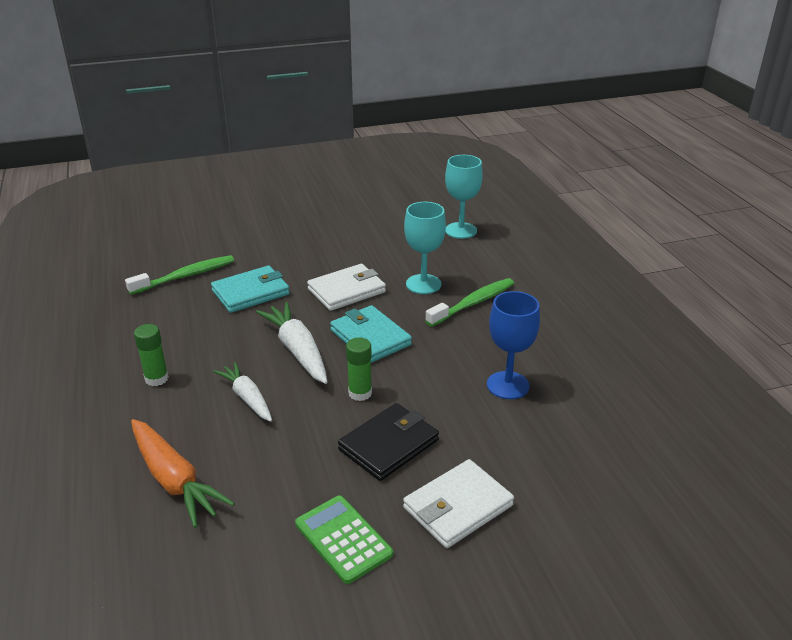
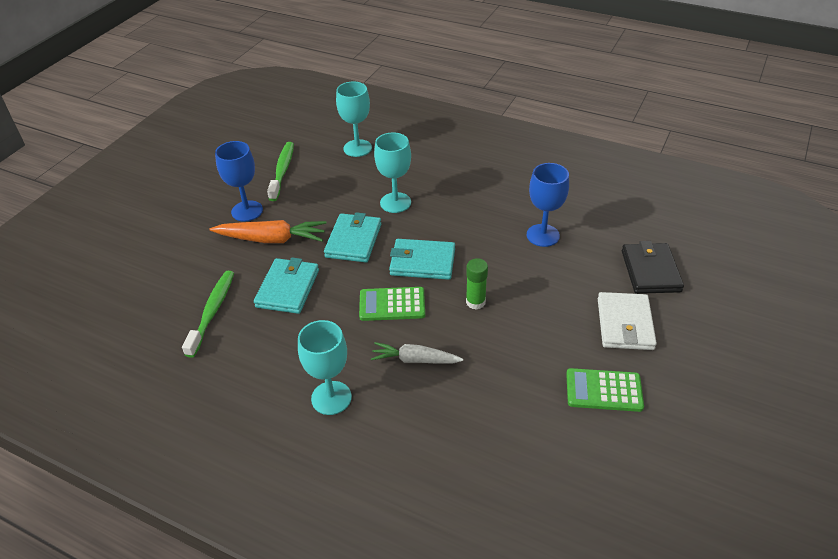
camera: 45 degrees left, 10 degrees up
orange carrot [131,419,235,528] -> orange carrot moved to [210,220,326,243]
green glue stick [134,324,169,386] -> turquoise goblet [298,320,352,415]
white carrot [256,302,327,384] -> green calculator [359,287,425,321]
white wallet [307,264,386,311] -> turquoise wallet [324,212,381,262]
black wallet [338,403,439,481] -> black wallet moved to [622,241,684,294]
green toothbrush [425,278,514,327] -> green toothbrush moved to [267,142,294,201]
none -> blue goblet [215,141,263,222]

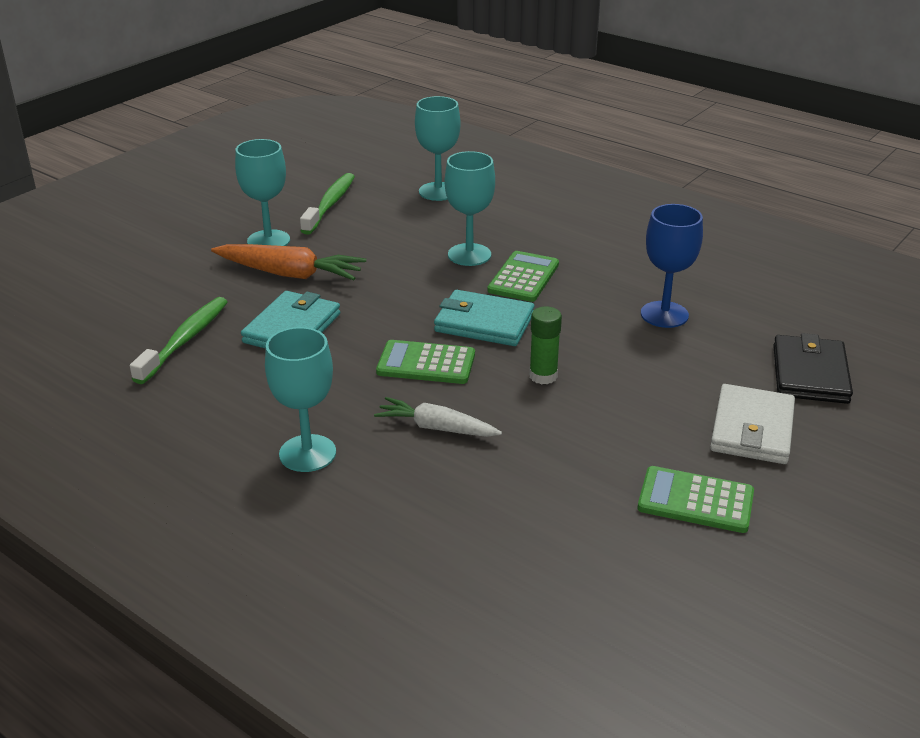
camera: 10 degrees right, 10 degrees down
blue goblet [215,141,263,222] -> turquoise goblet [235,139,290,246]
turquoise wallet [324,212,381,262] -> none
none -> green calculator [487,251,559,302]

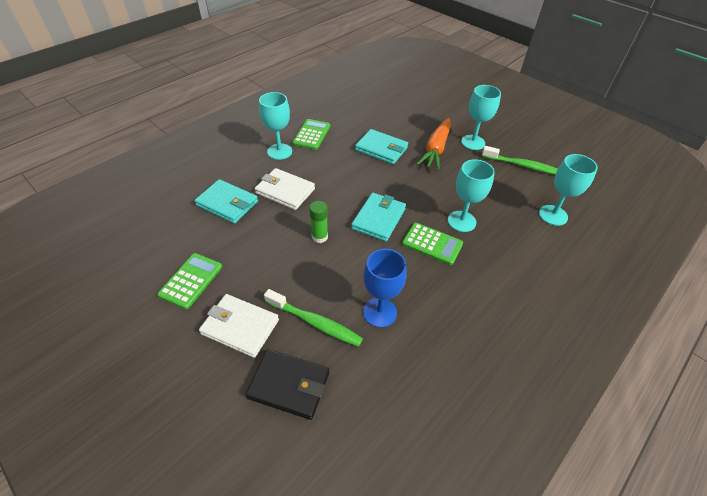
camera: 95 degrees right, 15 degrees up
green toothbrush [130,297,228,384] -> green toothbrush moved to [264,289,363,347]
white carrot [374,397,502,437] -> white wallet [255,168,315,210]
green calculator [376,340,475,384] -> green calculator moved to [292,119,330,150]
none -> turquoise wallet [194,179,258,224]

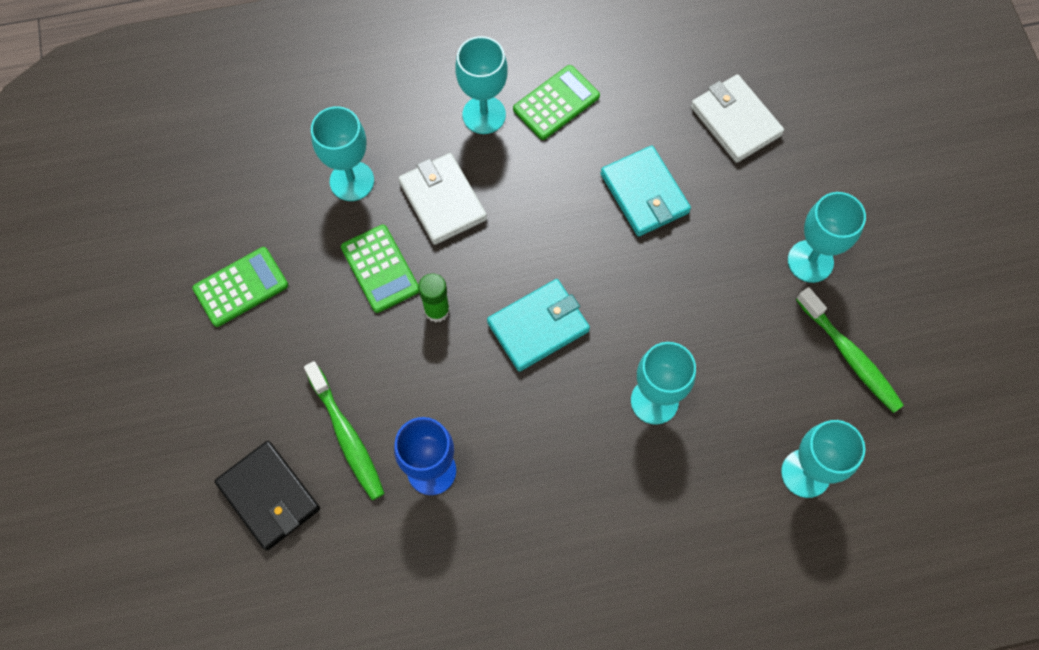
camera: 35 degrees right, 20 degrees up
turquoise wallet [194,179,258,224] -> turquoise goblet [311,106,374,201]
white wallet [199,294,279,358] -> white wallet moved to [691,74,784,163]
green calculator [402,223,463,265] -> green calculator moved to [341,224,419,313]
orange carrot [417,118,451,170] -> none

